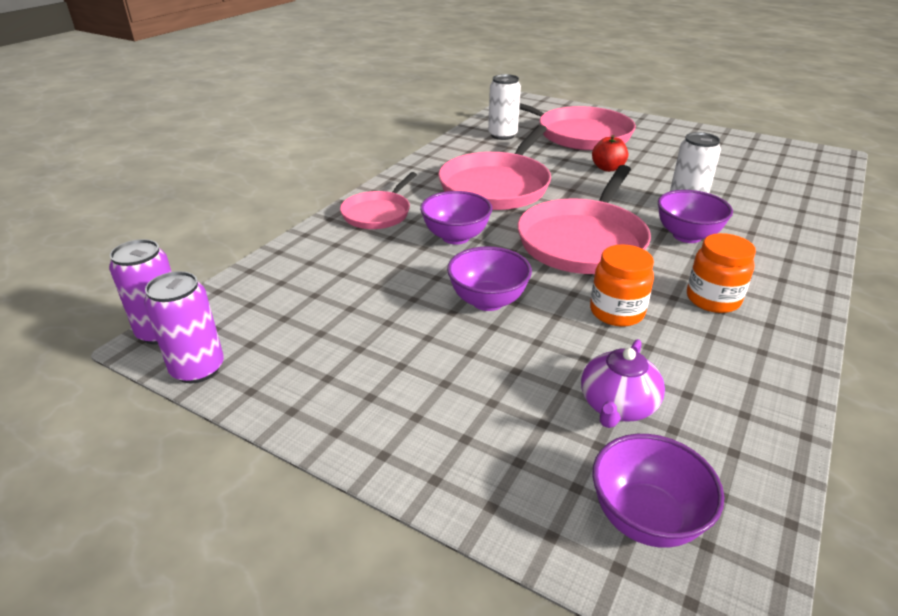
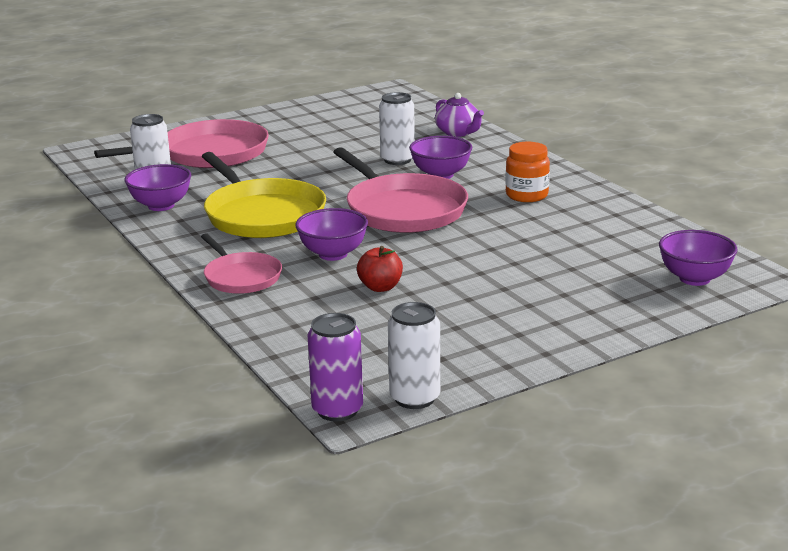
camera: 60 degrees left, 10 degrees down
purple can [144,271,224,383] -> white can [388,302,440,409]
pink pan [438,125,551,210] -> yellow pan [202,152,326,238]
purple bowl [447,246,532,311] -> purple bowl moved to [125,164,191,211]
purple teapot [581,339,665,428] -> purple teapot moved to [435,93,484,137]
orange jar [590,244,654,327] -> none
red apple [592,135,628,172] -> red apple moved to [357,246,403,292]

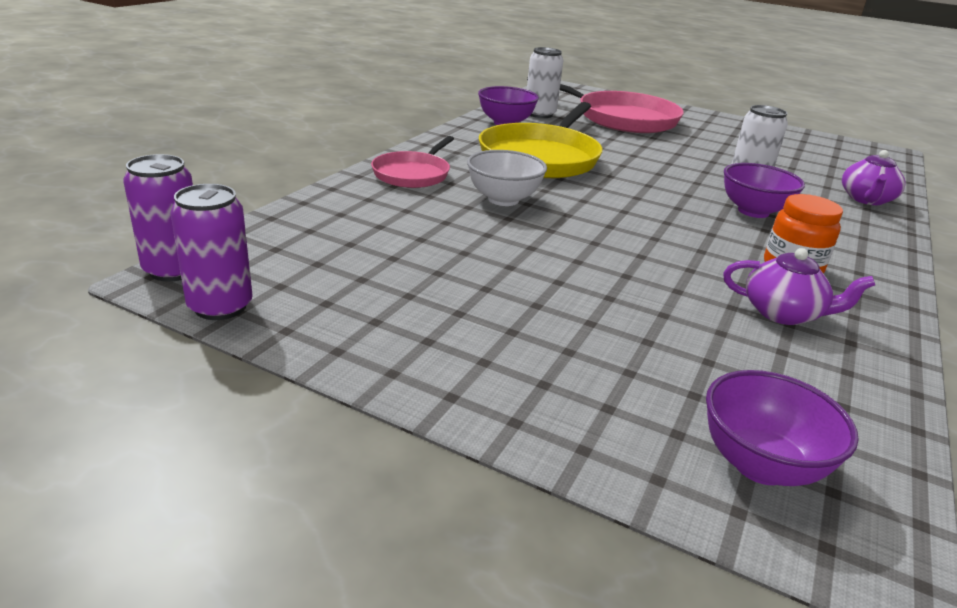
camera: 55 degrees right, 5 degrees up
purple bowl [296,208,368,261] -> white bowl [467,150,547,206]
pink pan [333,147,468,233] -> none
red apple [357,246,403,292] -> none
white can [388,302,440,409] -> purple can [171,184,253,320]
none -> purple teapot [723,248,875,325]

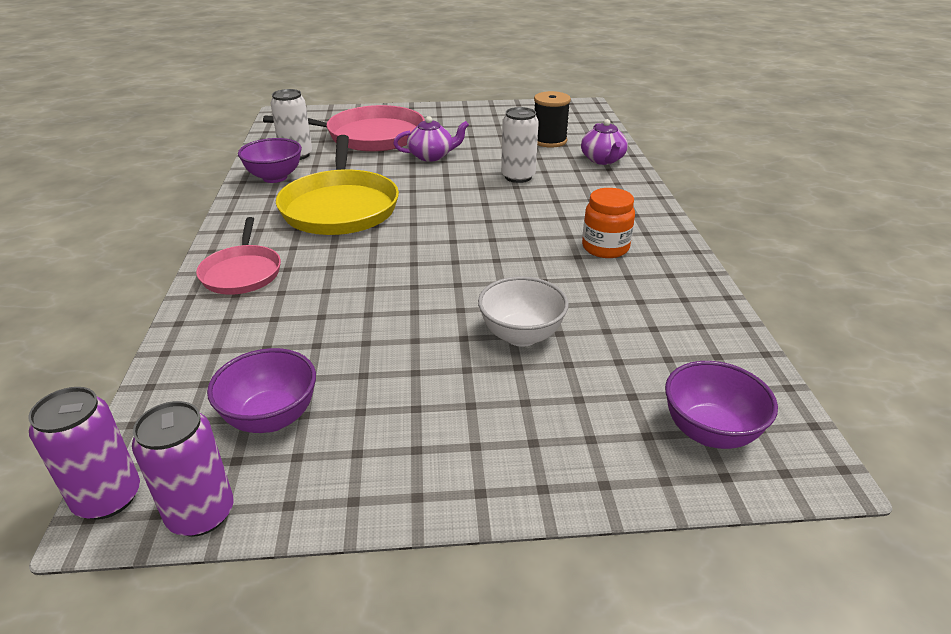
camera: 30 degrees left, 5 degrees up
white bowl [467,150,547,206] -> white bowl moved to [478,277,569,347]
purple teapot [723,248,875,325] -> purple teapot moved to [393,116,469,162]
purple bowl [724,163,805,218] -> purple bowl moved to [207,348,316,433]
none -> black spool [534,91,571,147]

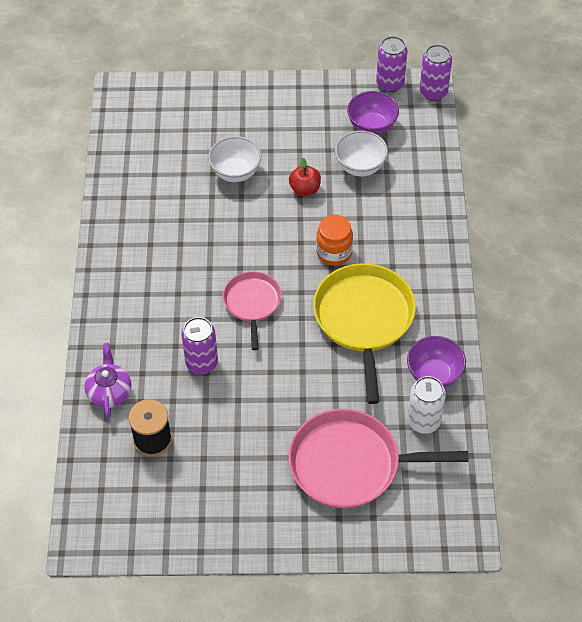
camera: 175 degrees left, 20 degrees up
pink pan [196,217,281,295] -> pink pan moved to [223,271,281,350]
purple teapot [393,116,469,162] -> none
white can [501,107,539,183] -> purple can [181,317,218,374]
orange jar [582,188,635,258] -> orange jar moved to [316,215,353,266]
purple bowl [665,361,778,449] -> none
none -> red apple [289,158,321,196]
none -> white bowl [335,131,388,176]

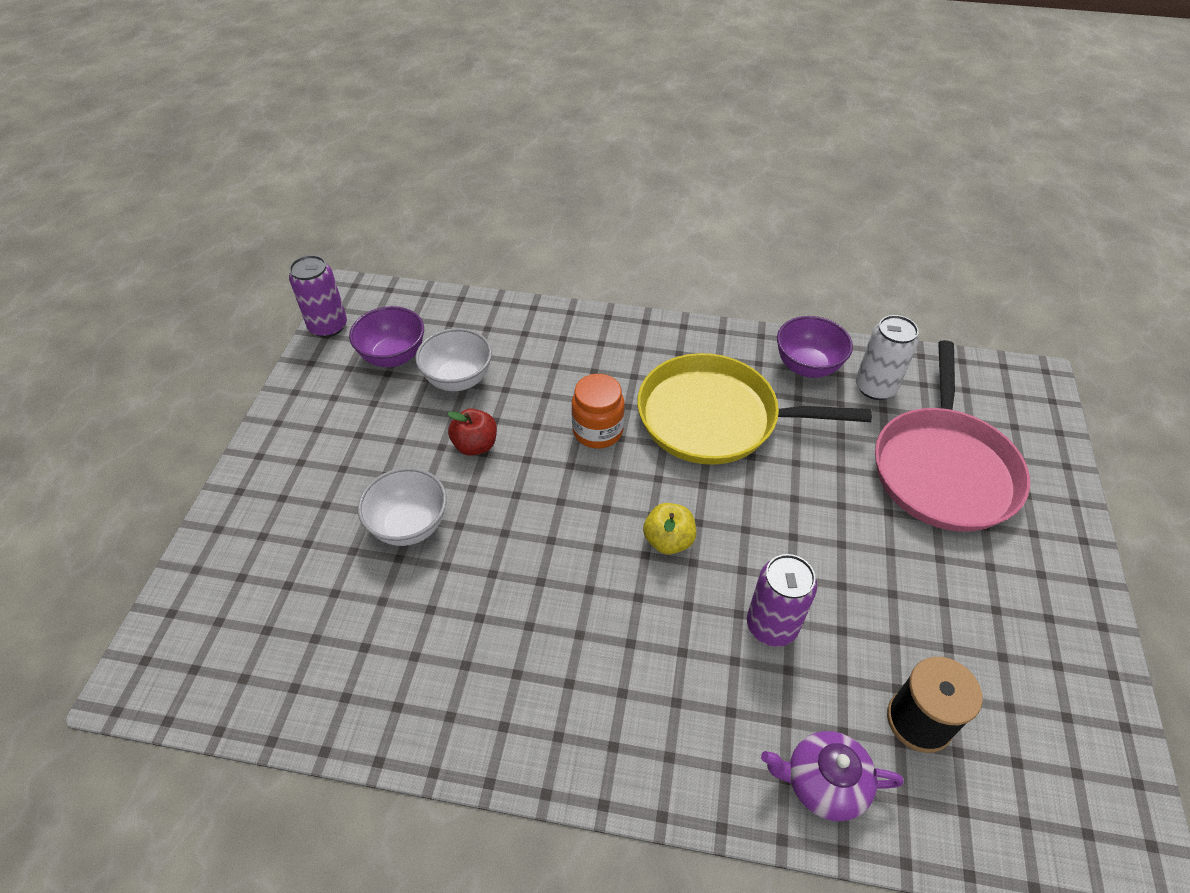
camera: 80 degrees left, 5 degrees down
pink pan [223,271,281,350] -> yellow apple [643,503,696,555]
purple can [420,44,452,101] -> none

